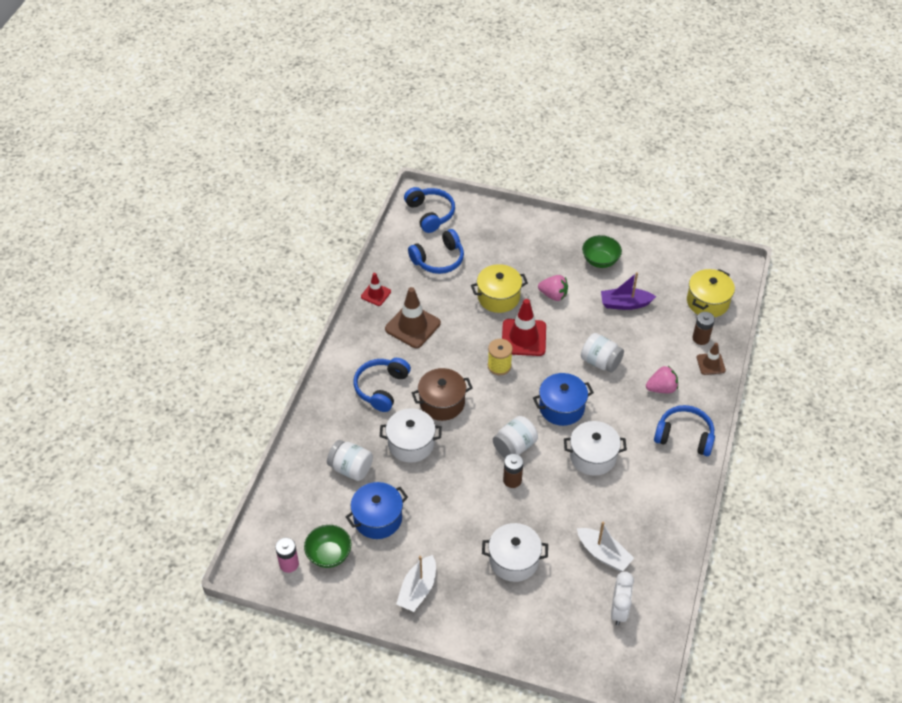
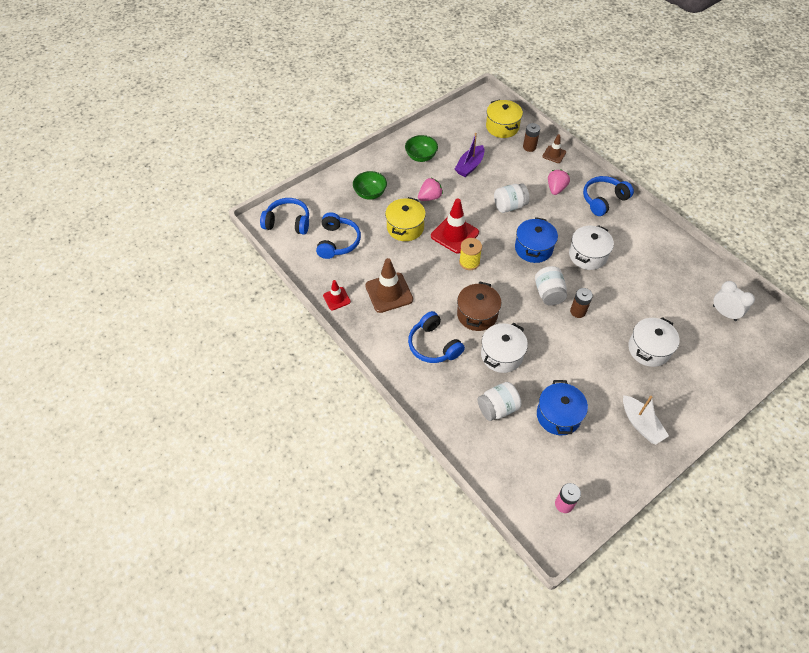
camera: 55 degrees left, 5 degrees up
green bowl [304,525,351,568] -> green bowl moved to [353,171,387,200]
white boat [577,522,634,571] -> none

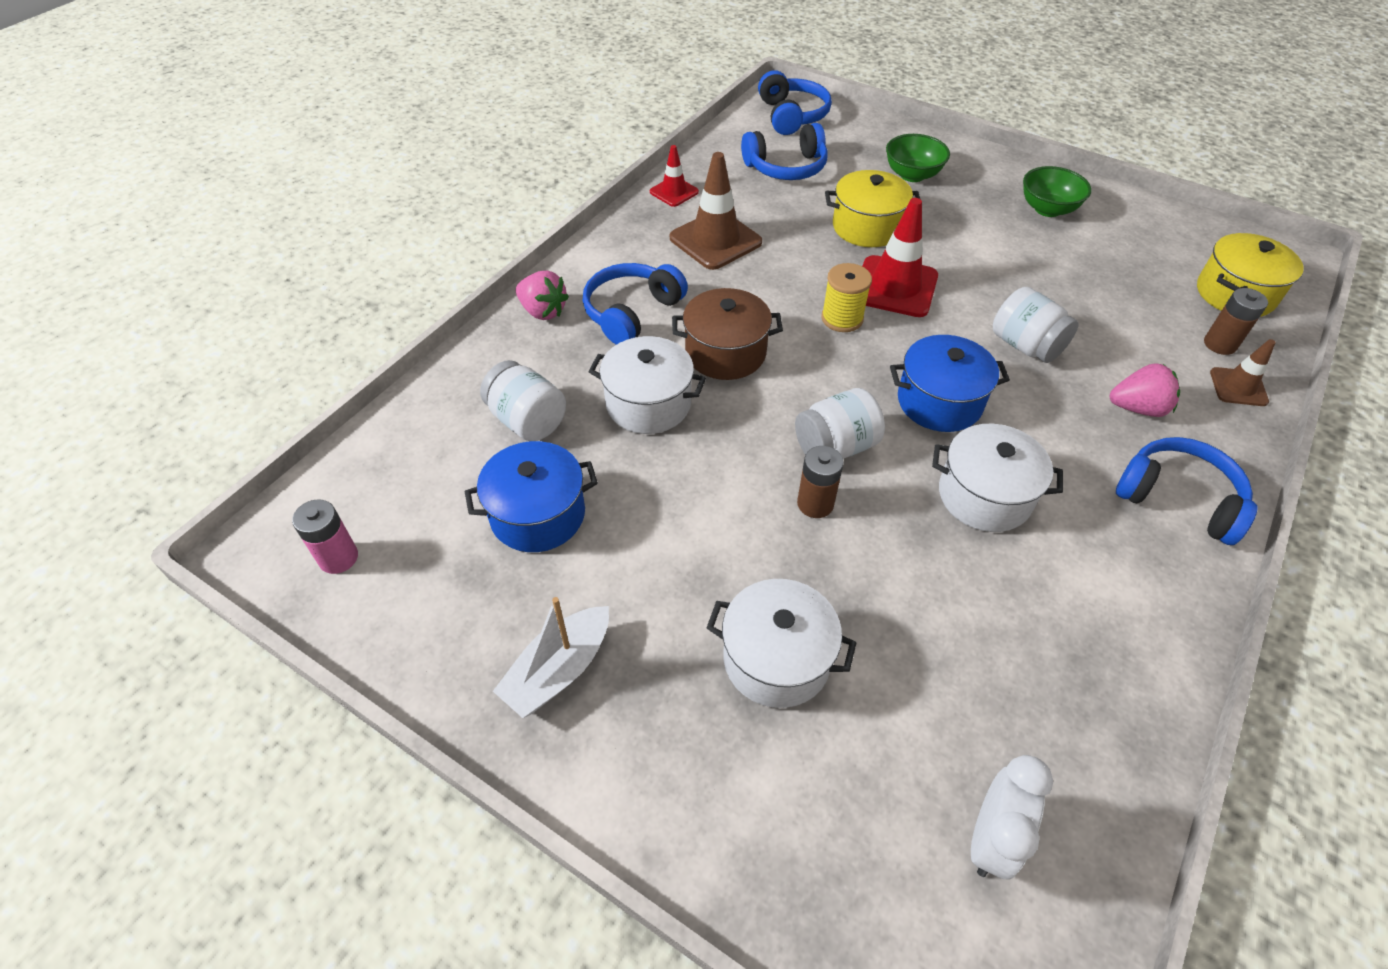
camera: 70 degrees right, 5 degrees down
pink strawberry [418,177,443,201] -> pink strawberry moved to [516,271,569,320]
purple boat [455,133,484,177] -> none

